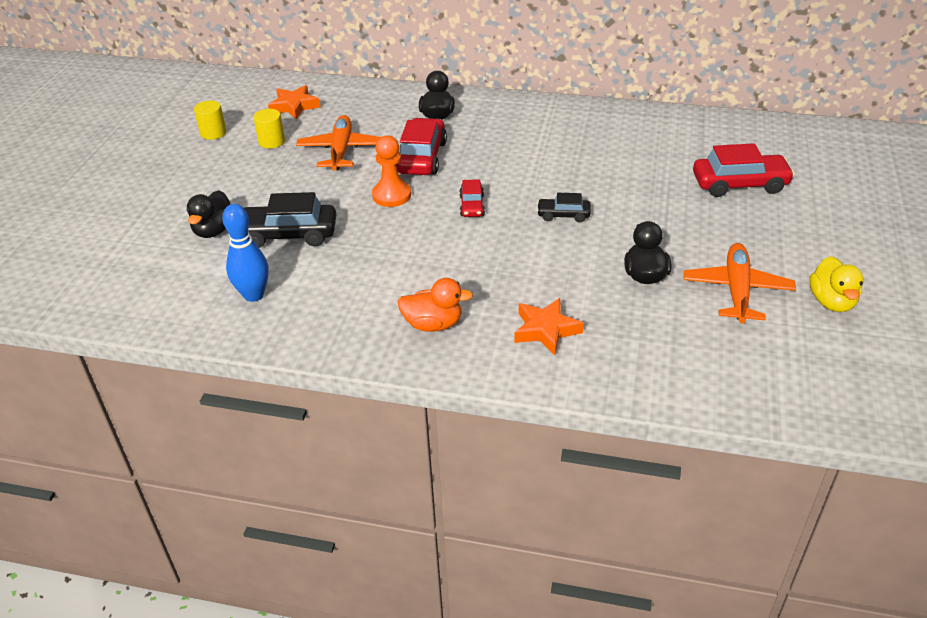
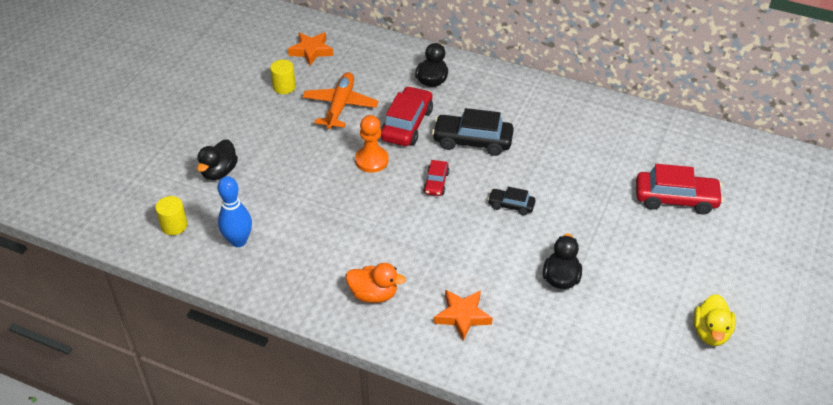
camera: 10 degrees right, 5 degrees up
yellow cylinder [194,101,226,140] -> yellow cylinder moved to [155,196,187,235]
black car [244,192,336,248] -> black car moved to [432,108,514,156]
orange plane [684,243,796,323] -> none

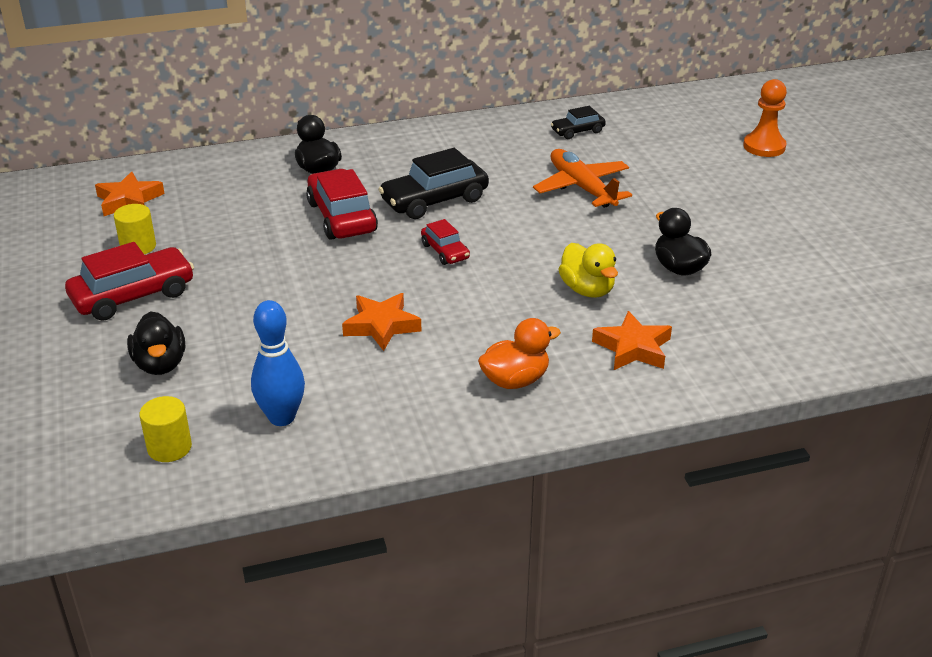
camera: 40 degrees left, 10 degrees down
orange plane [302,72,379,129] -> orange plane moved to [533,149,632,208]
orange pawn [355,115,388,173] -> orange pawn moved to [743,79,787,157]
black car [488,187,536,216] -> black car moved to [551,106,606,139]
red car [636,164,723,214] -> red car moved to [65,242,194,321]
yellow duck [693,294,736,346] -> yellow duck moved to [558,243,618,298]
none -> orange star [342,293,421,351]

